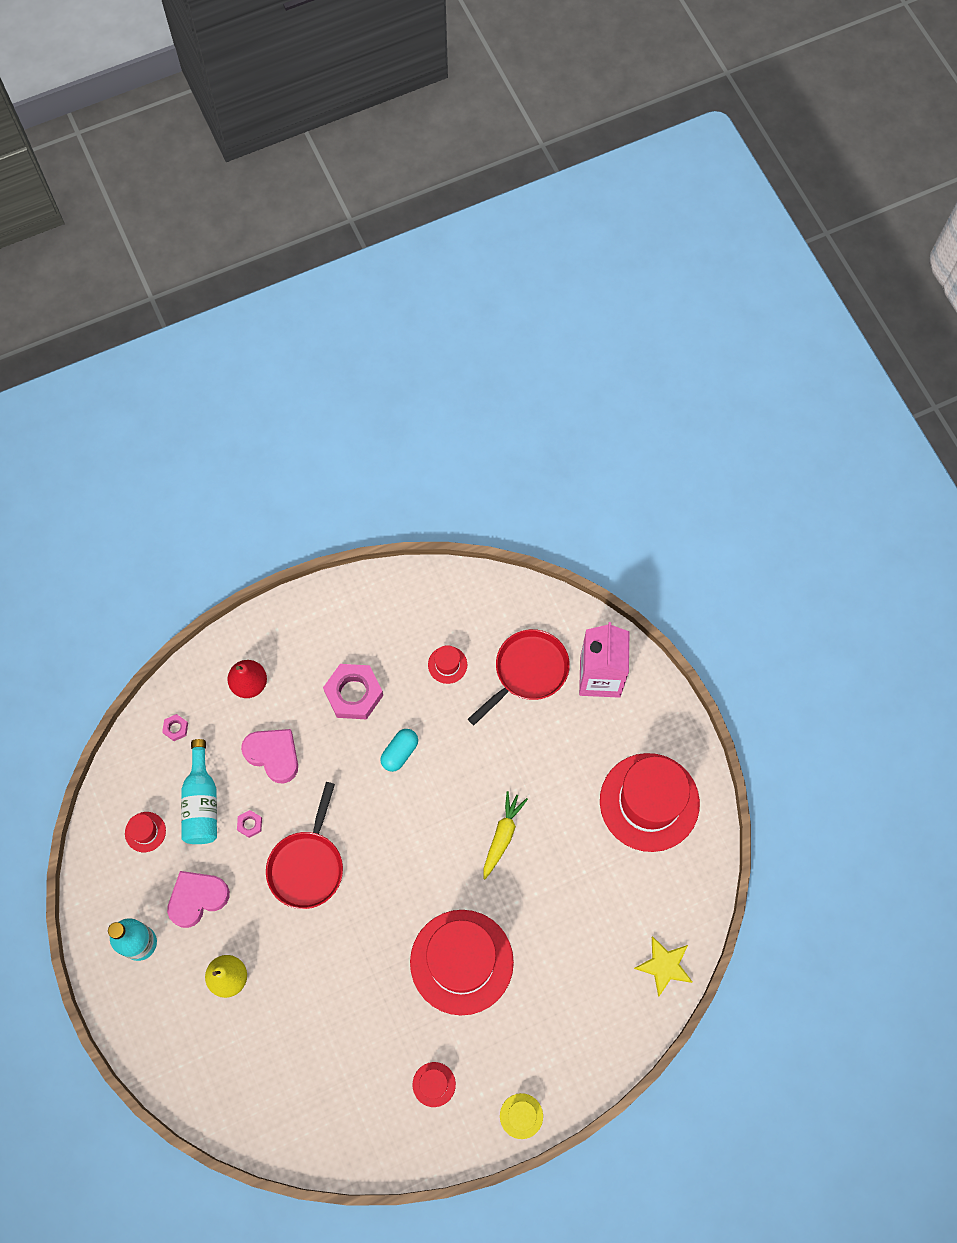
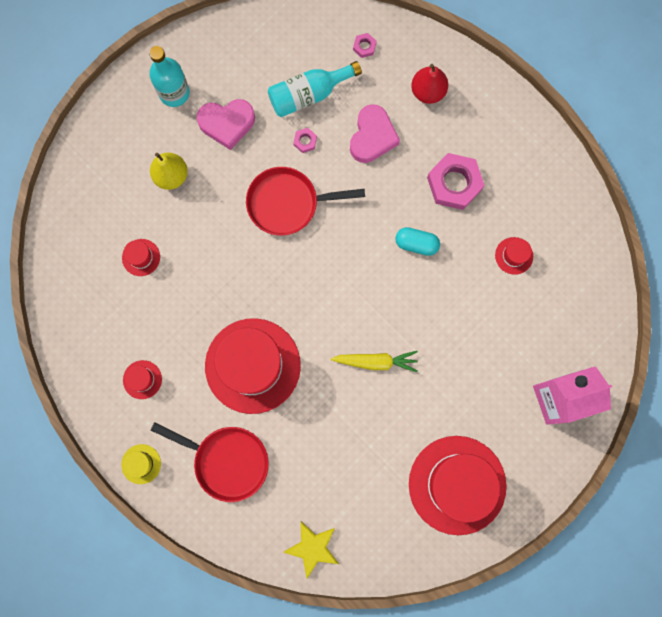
camera: 70 degrees right, 10 degrees up
red hat [125,812,166,852] -> red hat moved to [122,239,160,276]
pink heart [167,871,230,928] -> pink heart turned 135 degrees clockwise [197,99,255,150]
red pan [468,629,570,725] -> red pan moved to [151,422,269,502]

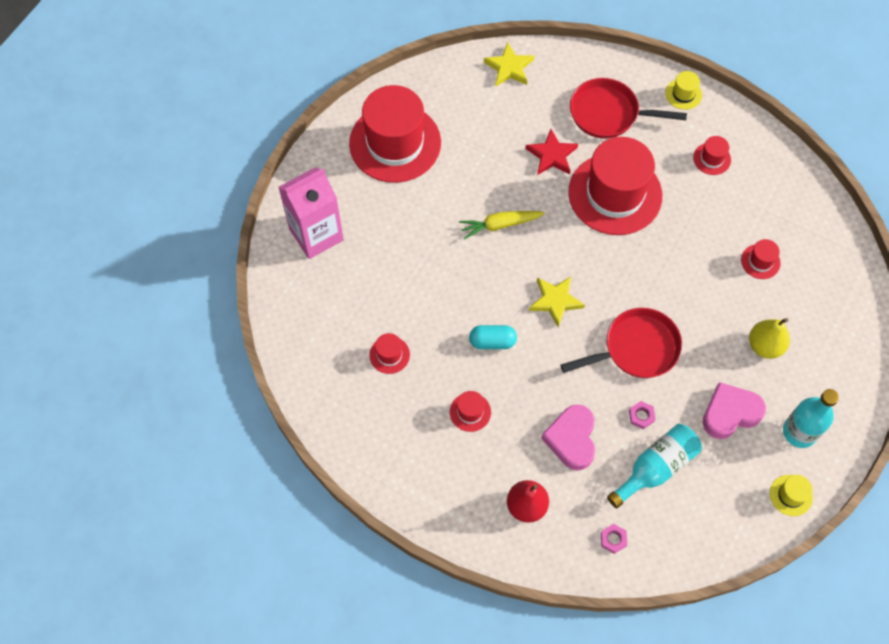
camera: 165 degrees right, 15 degrees down
pink nut [427,153,485,210] -> red hat [450,391,491,432]
none -> red star [525,129,578,175]
none -> yellow star [529,276,585,327]
none -> yellow hat [770,475,813,516]

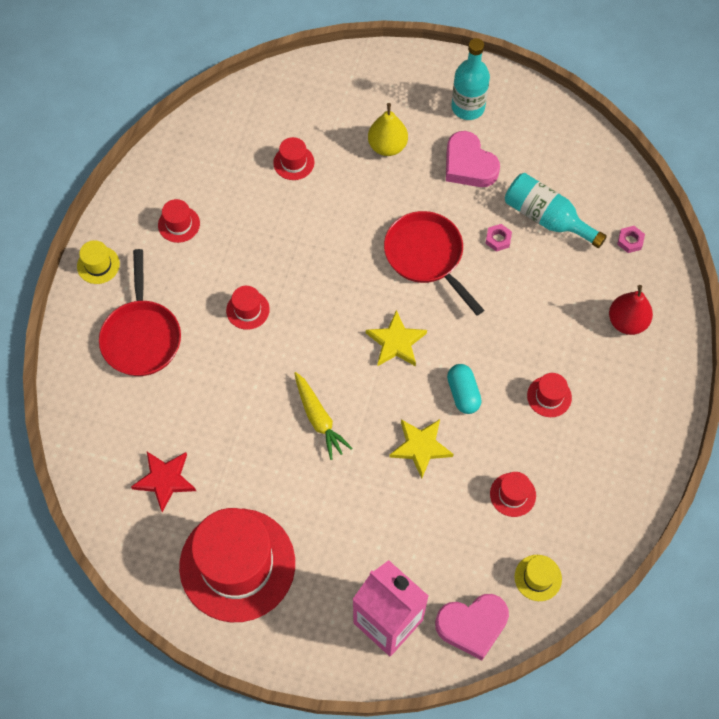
camera: 105 degrees left, 0 degrees up
yellow star [484,42,534,86] -> yellow star moved to [389,419,454,479]
red star [525,129,578,175] -> red star moved to [131,452,196,512]
pink heart [541,404,596,470] -> pink heart moved to [435,594,509,660]
red hat [568,137,662,235] -> red hat [226,286,270,330], size x0.41
yellow hat [770,475,813,516] -> yellow hat moved to [515,555,562,601]

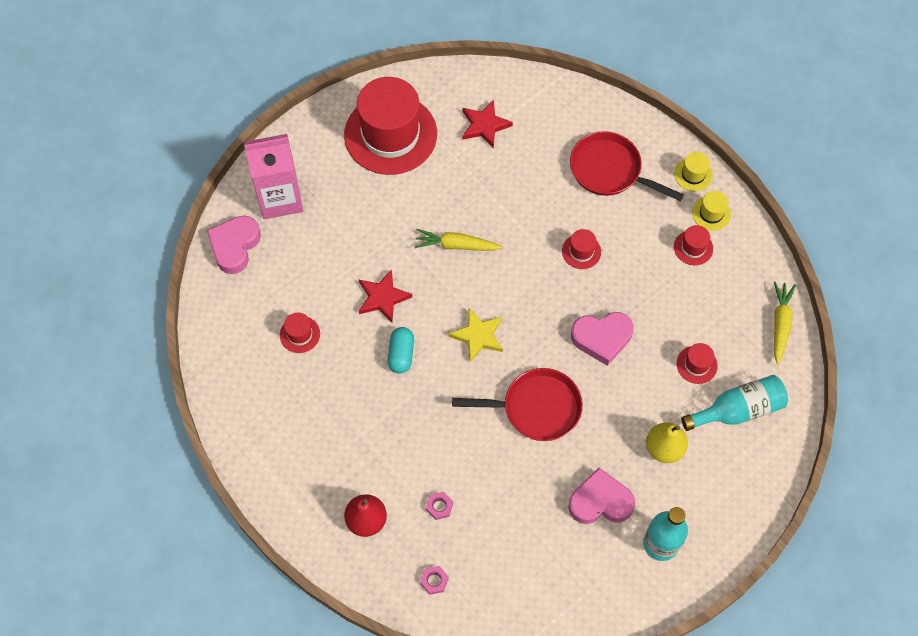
camera: 125 degrees right, 0 degrees up
yellow star [389,419,454,479] -> red star [359,269,412,323]
turquoise capsule [447,364,482,414] -> turquoise capsule turned 75 degrees clockwise [387,327,414,374]
pink nut [485,224,512,252] -> pink nut moved to [426,492,453,520]
turquoise bottle [505,173,607,248] -> turquoise bottle moved to [681,375,788,431]
yellow hat [515,555,562,601] -> yellow hat moved to [692,191,731,231]
red hat [527,373,572,417] -> none
none -> pink heart [571,312,634,366]
none -> yellow carrot [774,281,796,365]

